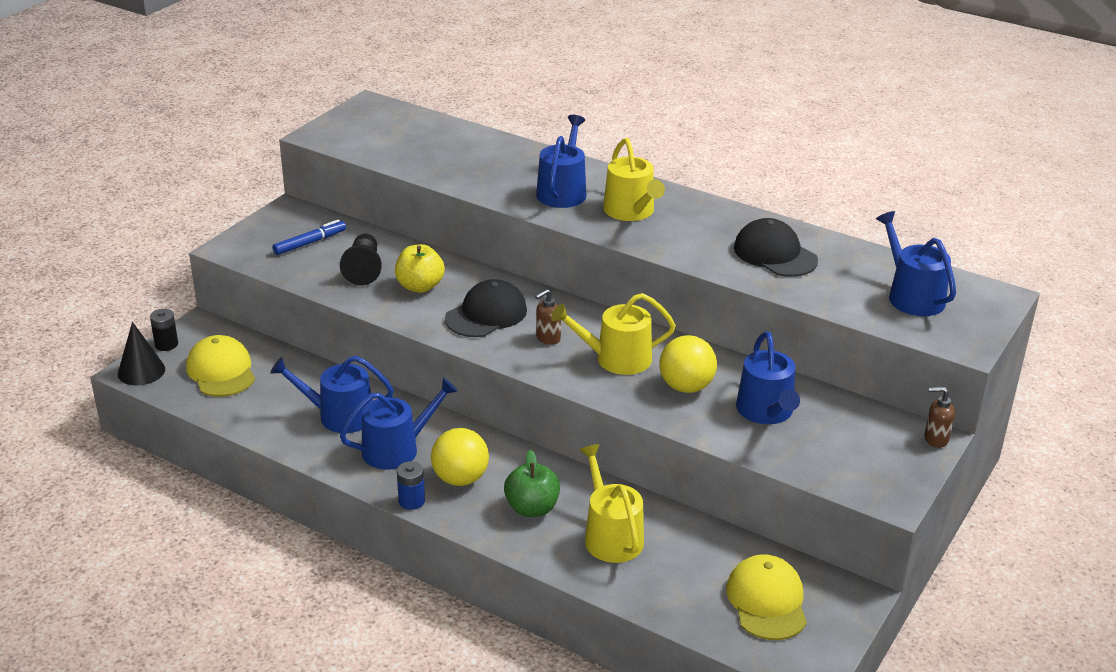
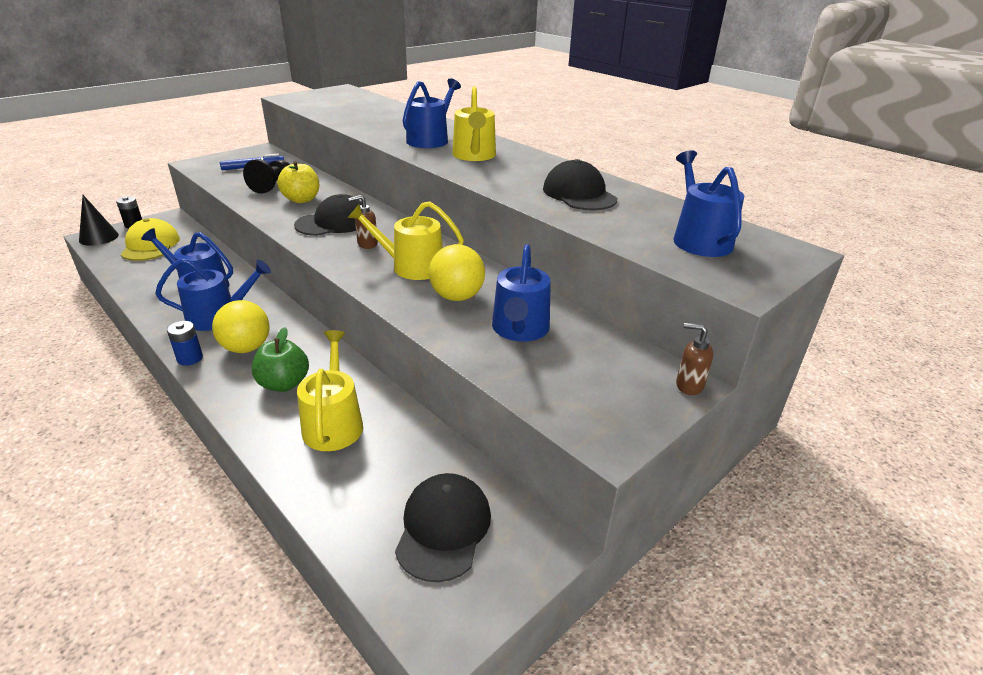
camera: 15 degrees right, 0 degrees up
yellow cap [726,554,807,640] -> black cap [395,473,491,582]

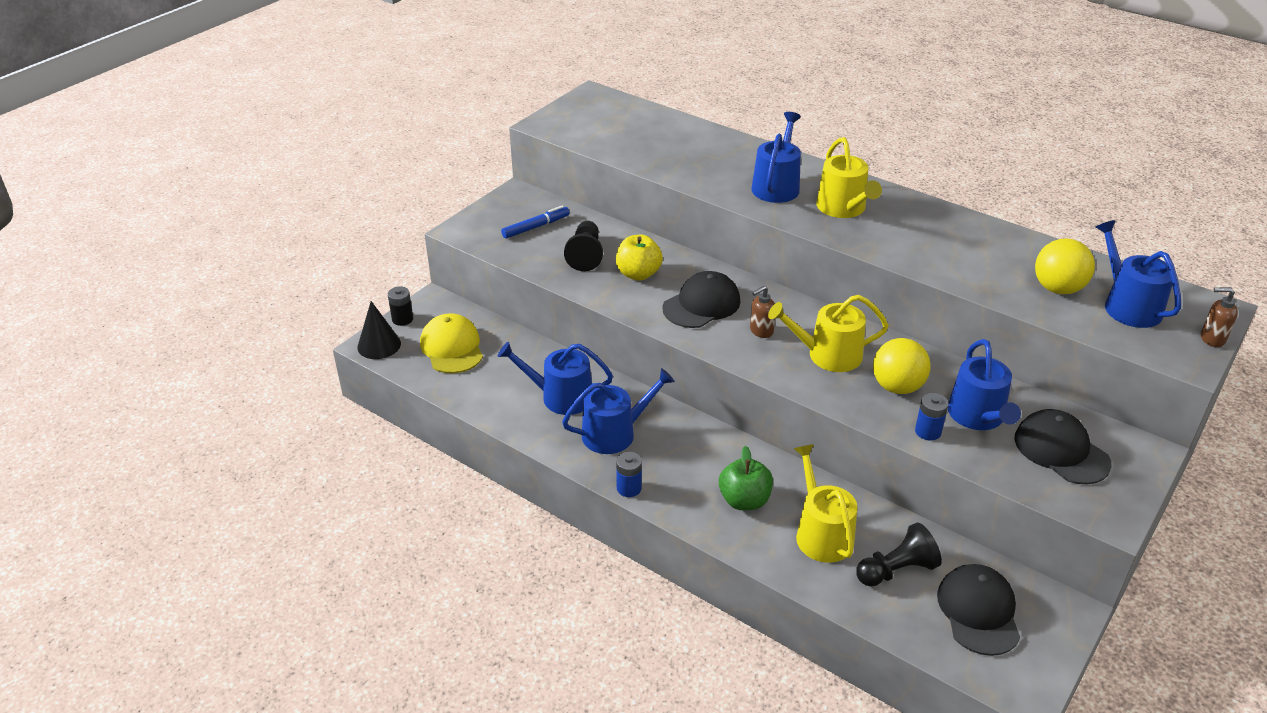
camera: 10 degrees left, 5 degrees up
yellow ball [212,300,269,353] -> yellow ball moved to [1035,238,1095,294]
black cap [543,159,618,210] -> black cap moved to [1014,409,1112,484]
brown soap dispenser [676,323,713,395] -> brown soap dispenser moved to [1201,287,1238,347]
none -> black pawn [856,523,942,586]
none -> blue battery [915,393,949,441]

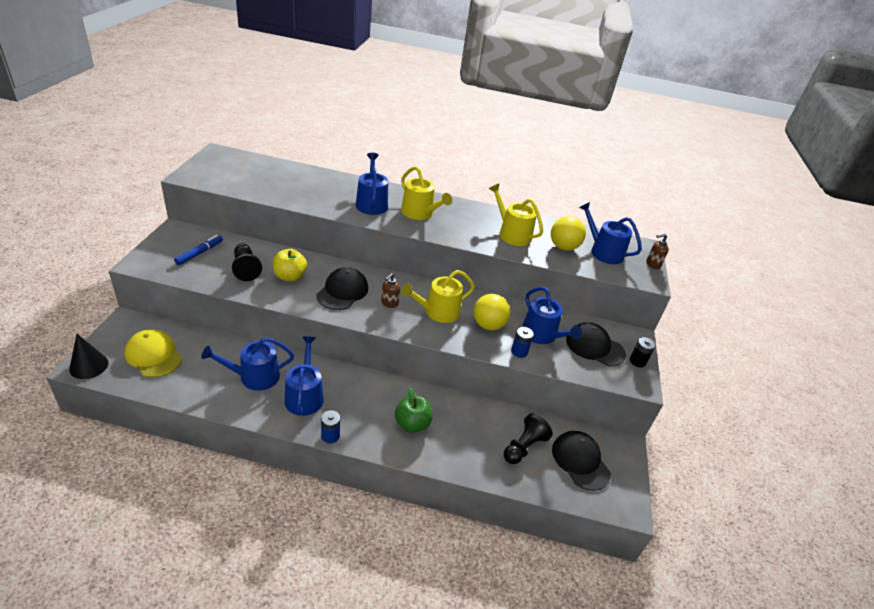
camera: 30 degrees left, 0 degrees up
black battery [388,286,413,326] -> black battery moved to [630,337,655,367]
blue watering can [562,368,675,454] -> blue watering can turned 45 degrees counterclockwise [284,336,324,416]
yellow watering can [794,444,857,563] -> yellow watering can moved to [489,184,543,246]

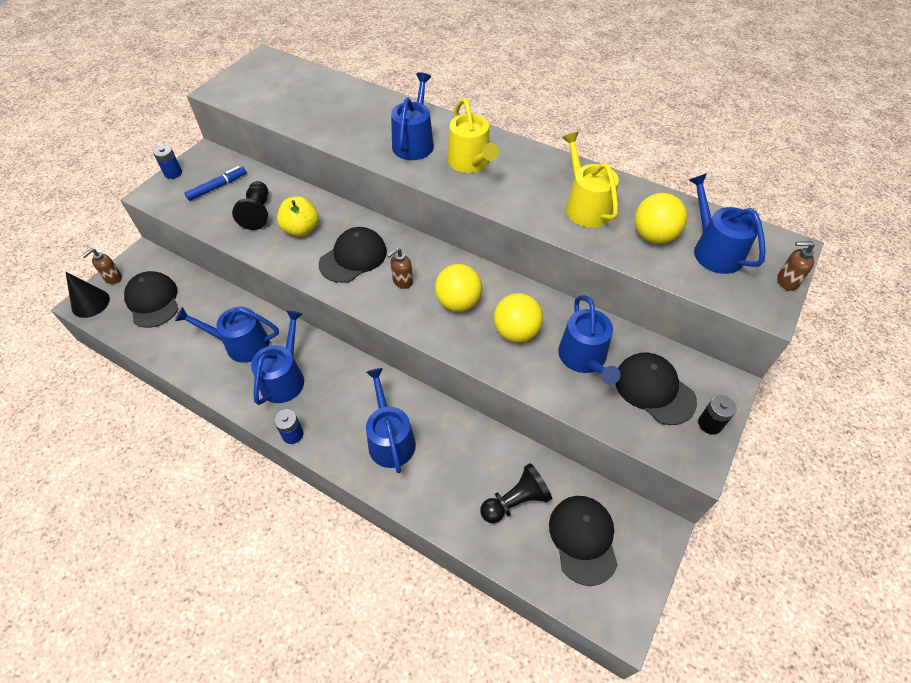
camera: 25 degrees right, 15 degrees up
yellow cap [125,329,182,378] -> black cap [124,271,178,328]
green apple [395,387,433,433] -> blue watering can [366,368,416,473]
yellow watering can [401,270,475,323] -> yellow ball [435,264,482,312]
blue battery [511,327,534,358] -> blue battery moved to [153,145,182,179]
none -> brown soap dispenser [82,249,122,284]

